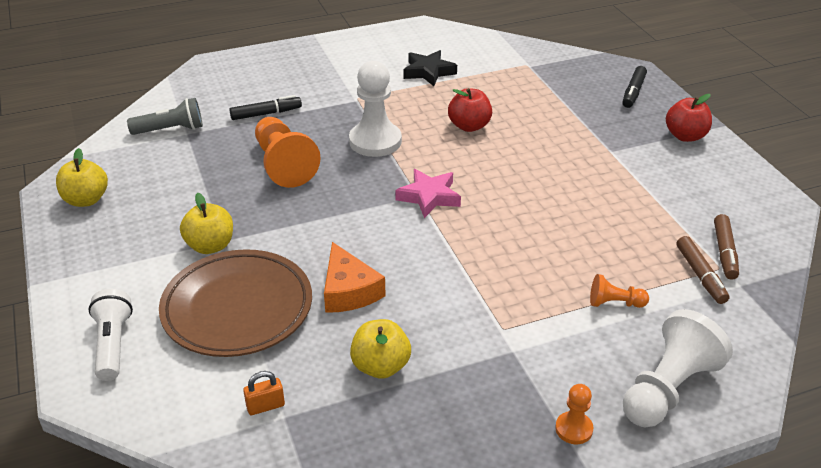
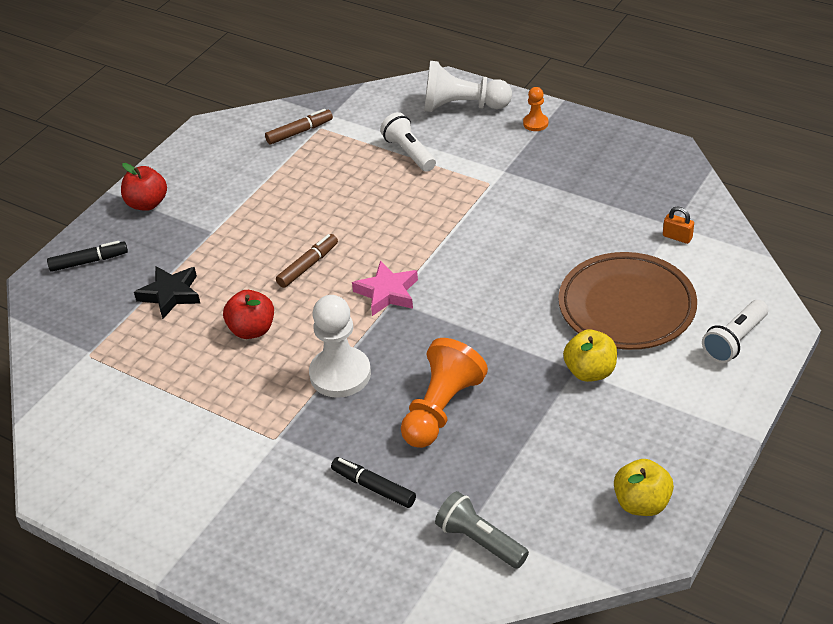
camera: 125 degrees left, 5 degrees up
orange cheese [324,242,386,313] -> none
yellow apple [350,319,411,379] -> none
black star [404,50,457,86] -> black star moved to [134,266,200,319]
orange pawn [590,274,649,308] -> white flashlight [380,112,436,172]
brown marker [677,236,729,304] -> brown marker moved to [276,234,338,288]

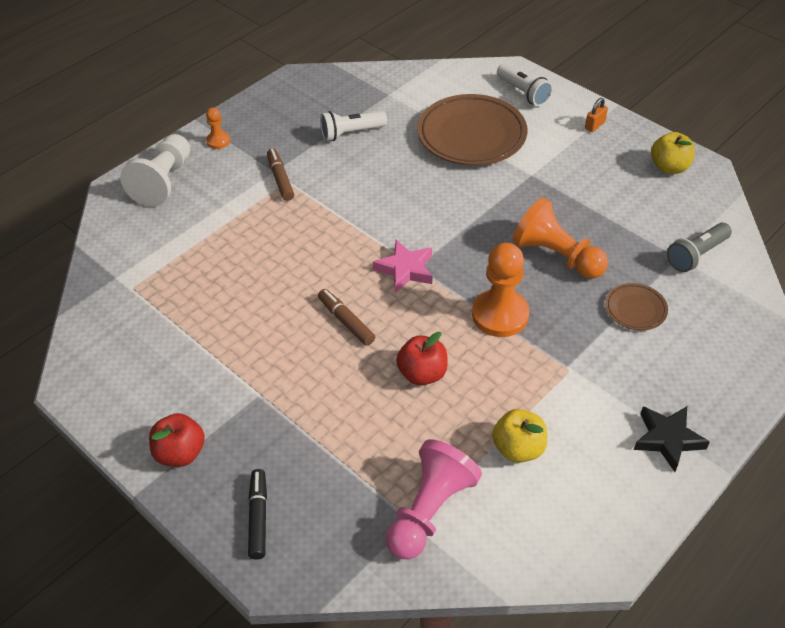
camera: 80 degrees left, 5 degrees up
black star [134,266,200,319] -> black star moved to [634,406,710,472]
brown marker [265,109,333,144] -> brown marker moved to [267,149,294,201]
white pawn [309,295,371,398] -> orange pawn [472,243,529,337]
black marker [331,457,416,508] -> brown plate [605,283,668,331]
white flashlight [380,112,436,172] -> white flashlight moved to [320,111,387,141]
yellow apple [563,330,617,382] -> yellow apple moved to [492,409,547,463]
orange padlock [663,207,694,244] -> orange padlock moved to [585,98,608,132]
none -> pink pawn [386,439,482,559]

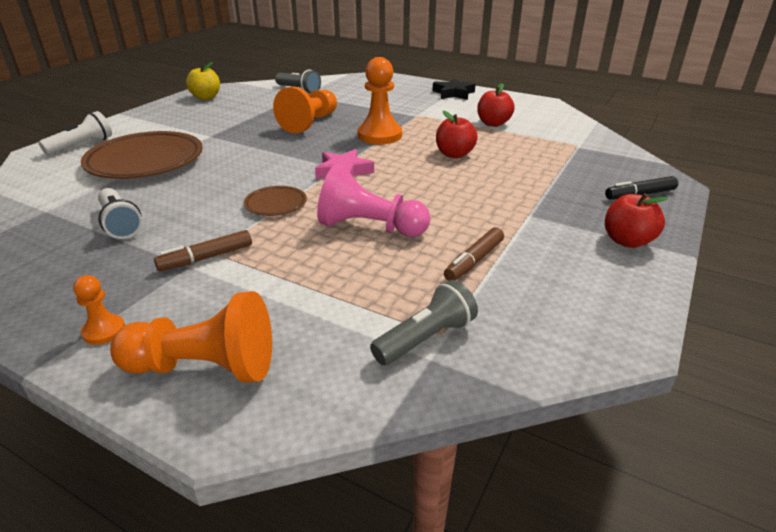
camera: 105 degrees left, 15 degrees down
white pawn [120,134,190,207] -> orange pawn [110,291,272,383]
brown marker [318,289,375,346] -> brown marker moved to [444,227,504,281]
pink pawn [386,439,482,559] -> pink pawn moved to [317,164,430,237]
yellow apple [492,409,547,463] -> red apple [477,83,515,127]
orange padlock [585,98,608,132] -> none
brown plate [605,283,668,331] -> brown plate moved to [244,186,307,216]
none -> grey flashlight [370,280,478,366]

